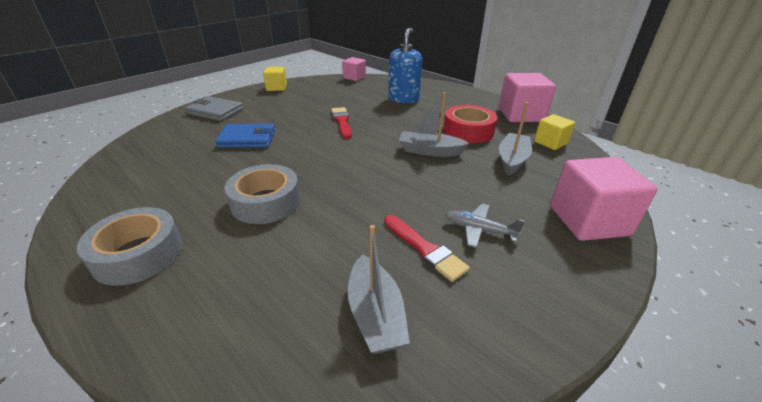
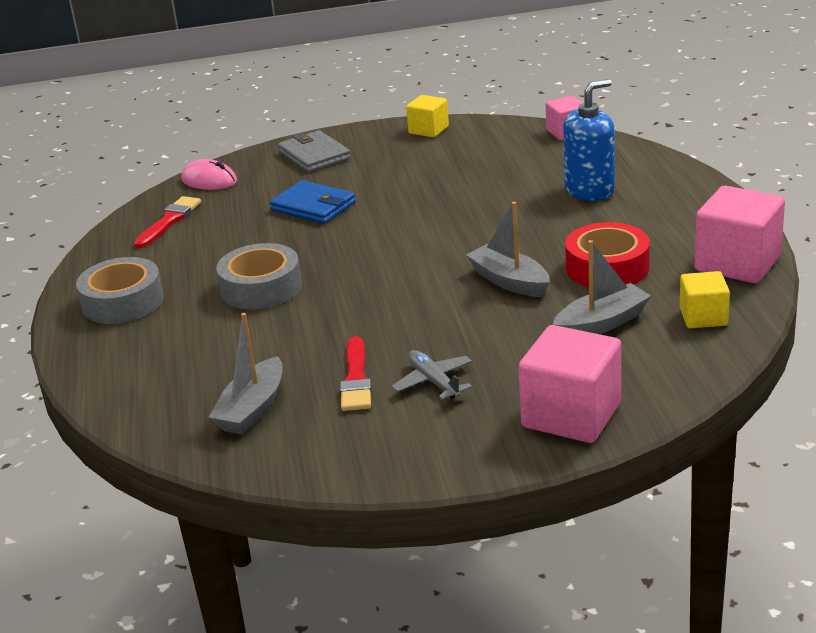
camera: 40 degrees right, 5 degrees down
red brush [331,107,352,139] -> red brush moved to [134,196,201,248]
none -> pink mouse [181,159,237,190]

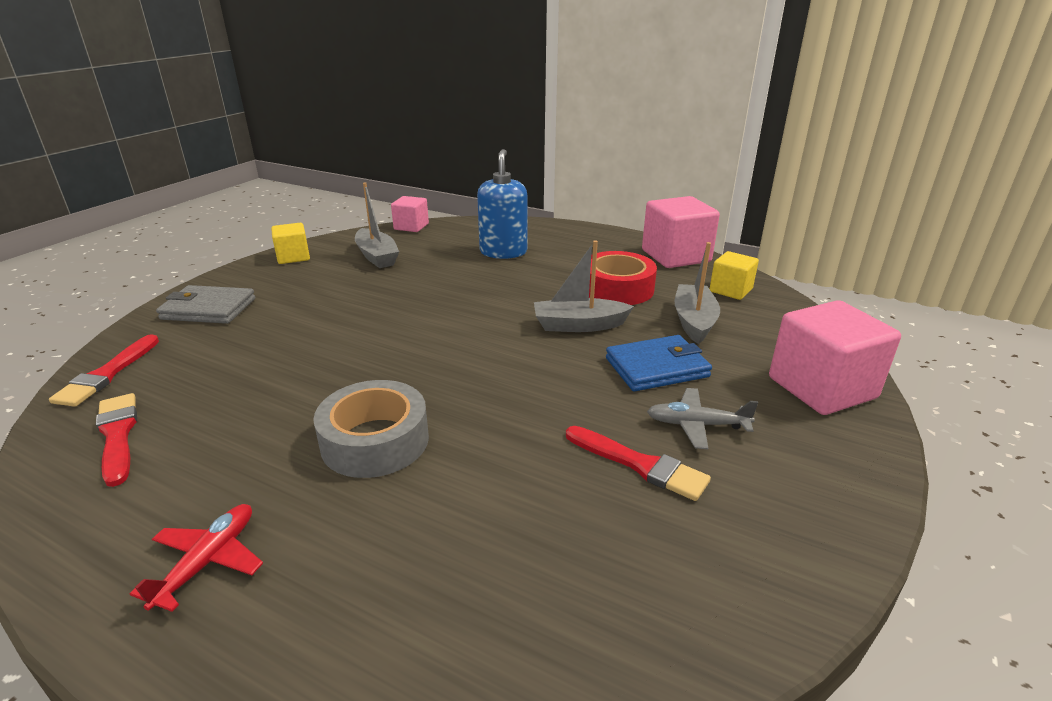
camera: 55 degrees left, 0 degrees up
grey tape [76,257,164,324] -> red plane [130,504,263,612]
pink mouse [181,159,237,190] -> red brush [49,334,159,407]
grey boat [209,313,283,435] -> grey boat moved to [355,182,399,268]
blue wallet [270,180,356,224] -> blue wallet moved to [606,335,712,391]

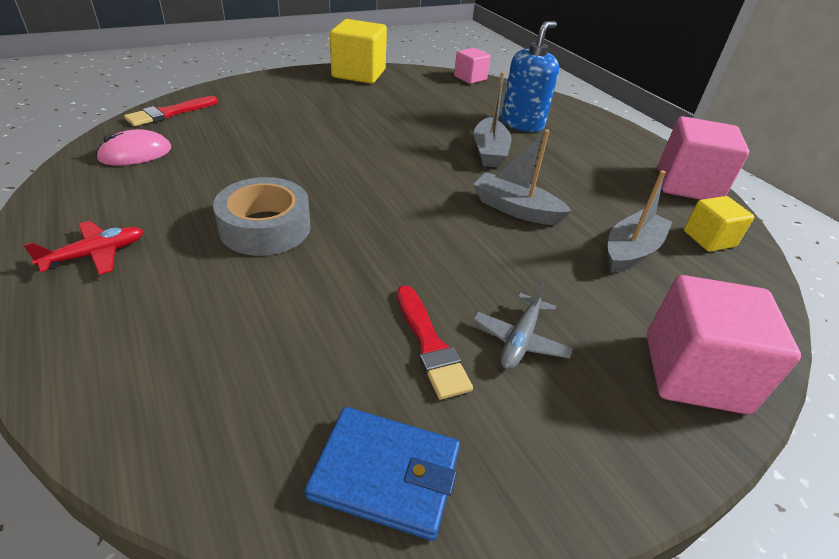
camera: 30 degrees right, 10 degrees up
red brush [96,393,137,487] -> pink mouse [96,129,171,165]
grey wallet [156,285,255,324] -> none
yellow cube [271,223,310,264] -> yellow cube [330,19,387,84], size x1.74
grey boat [355,182,399,268] -> grey boat moved to [474,72,511,168]
red tape [589,251,657,305] -> none
blue wallet [606,335,712,391] -> blue wallet moved to [305,407,460,541]
grey plane [647,388,758,449] -> grey plane turned 105 degrees counterclockwise [473,282,573,369]

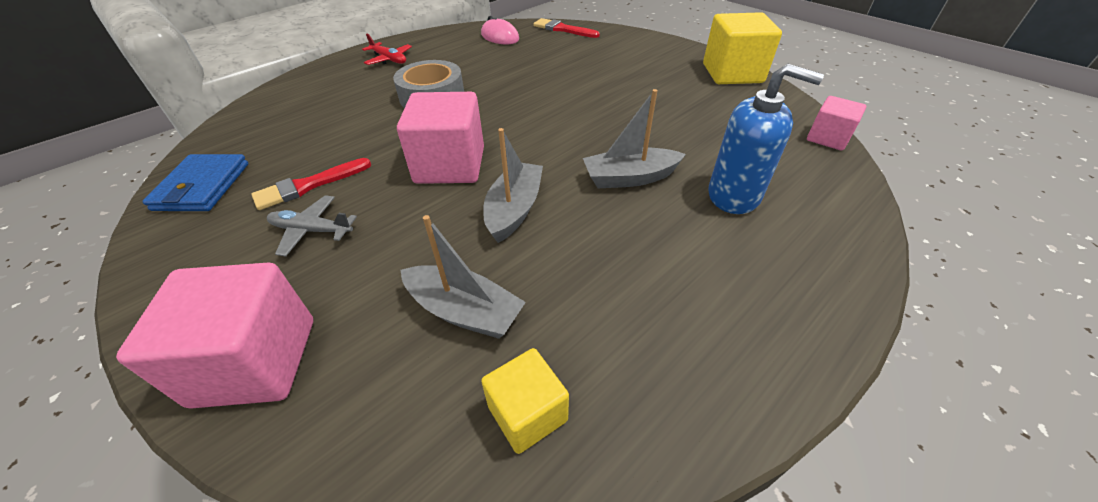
camera: 80 degrees right, 5 degrees up
pink cube [658,116,749,200] -> pink cube moved to [397,92,484,184]

